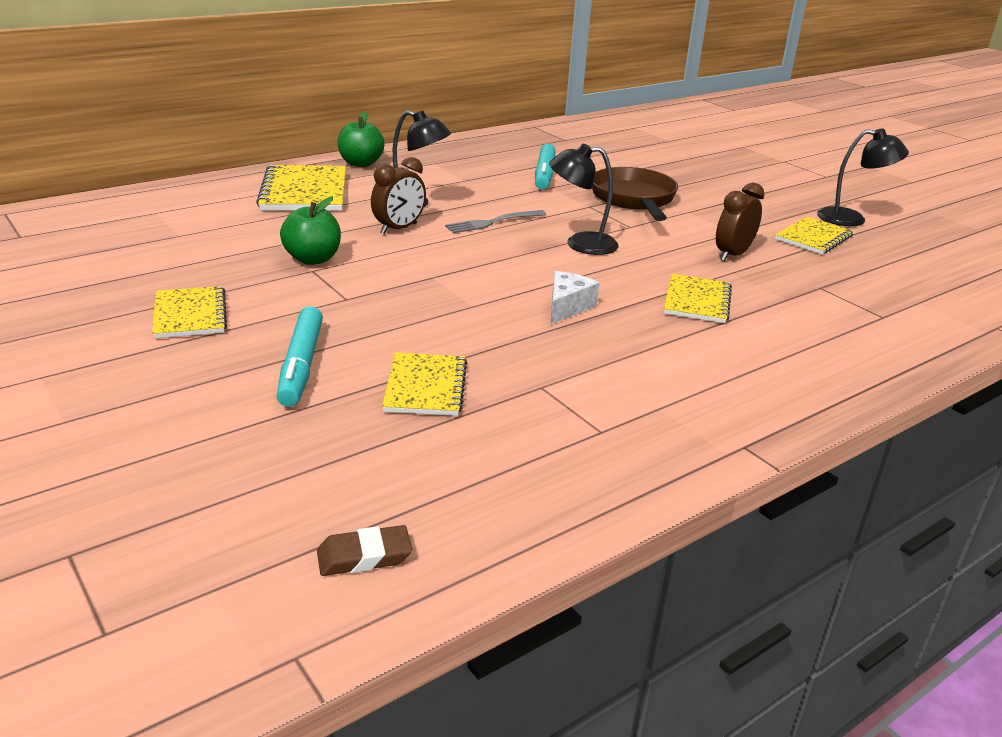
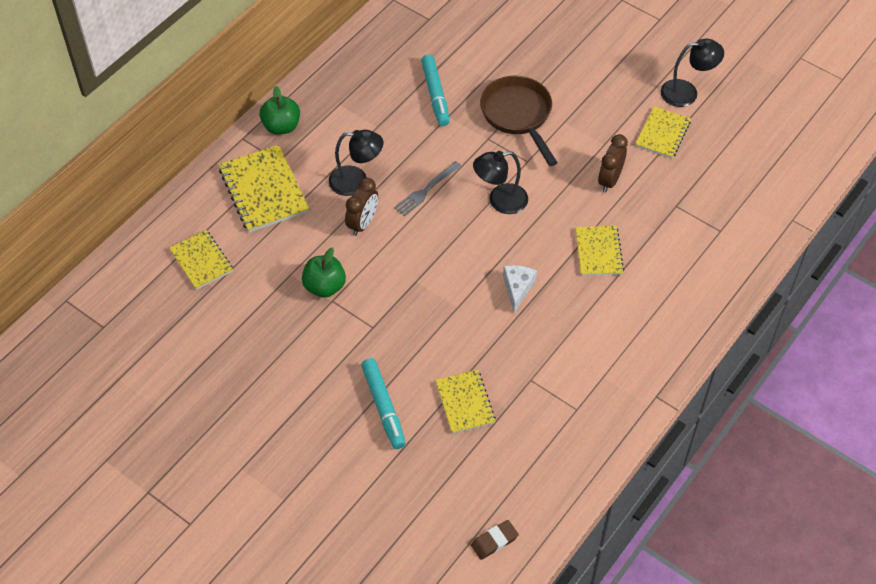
camera: 15 degrees left, 25 degrees up
yellow notebook [152,286,227,339] -> yellow notebook moved to [169,230,233,290]

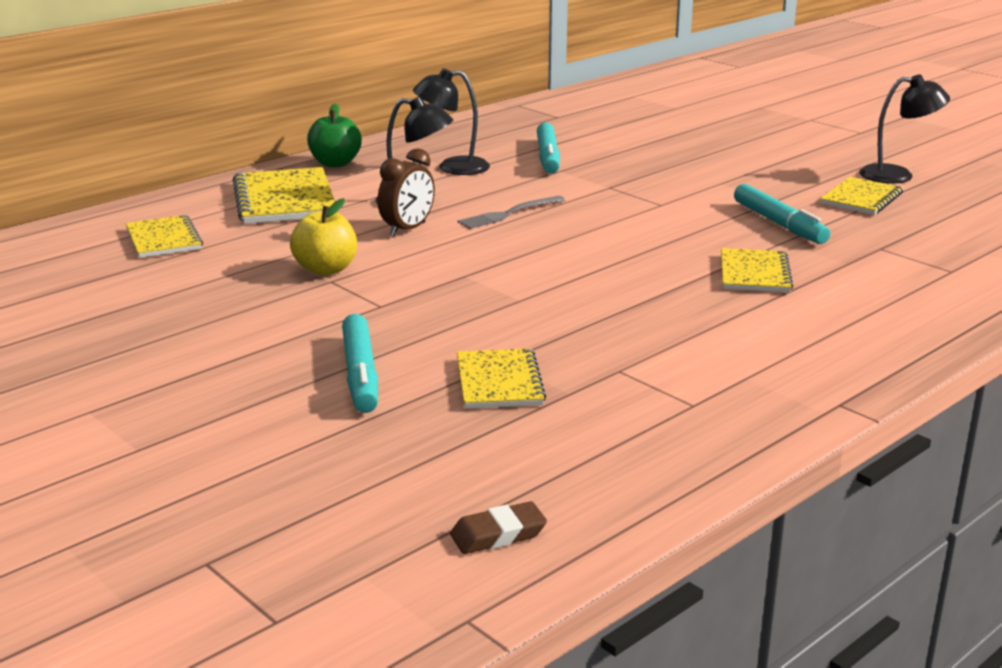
camera: 10 degrees right, 30 degrees down
green apple [302,247,346,298] -> yellow apple [290,198,357,276]
black lamp [473,151,528,214] -> black lamp moved to [413,68,490,175]
brown pan [480,76,558,166] -> none
white cheese [503,265,537,313] -> none
brown clock [598,134,628,192] -> turquoise marker [734,184,830,244]

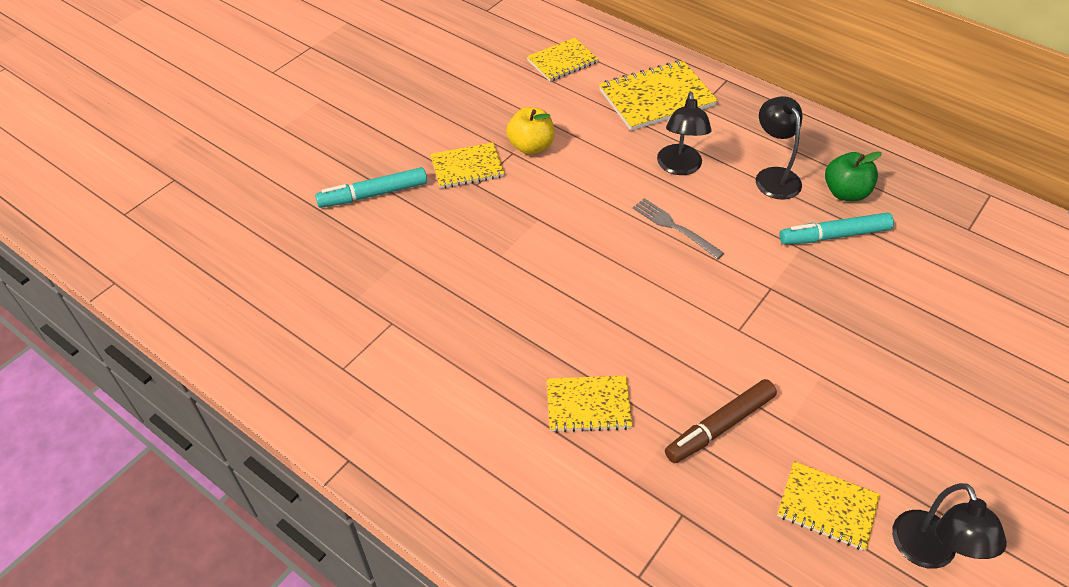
camera: 80 degrees right, 25 degrees up
green apple [307,103,362,167] -> green apple moved to [825,151,882,201]
brown clock [377,148,435,237] -> none
brown eraser [450,501,547,554] -> none
yellow notebook [457,348,546,409] -> yellow notebook moved to [430,142,505,189]
turquoise marker [734,184,830,244] -> brown marker [665,379,777,463]

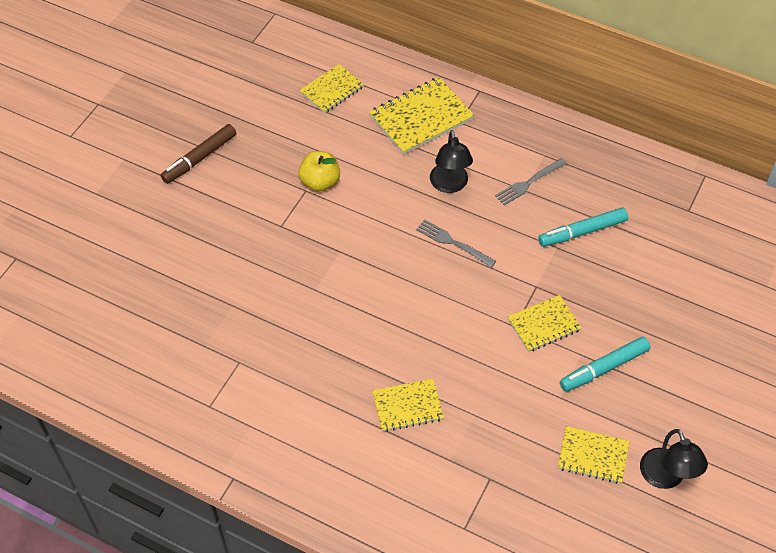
camera: 10 degrees left, 5 degrees up
turquoise marker [315,167,427,208] -> turquoise marker moved to [560,337,650,392]
yellow notebook [430,142,505,189] -> yellow notebook moved to [508,295,582,352]
brown marker [665,379,777,463] -> brown marker moved to [161,124,236,184]
black lamp [756,96,802,200] -> grey fork [495,158,567,206]
green apple [825,151,882,201] -> none

